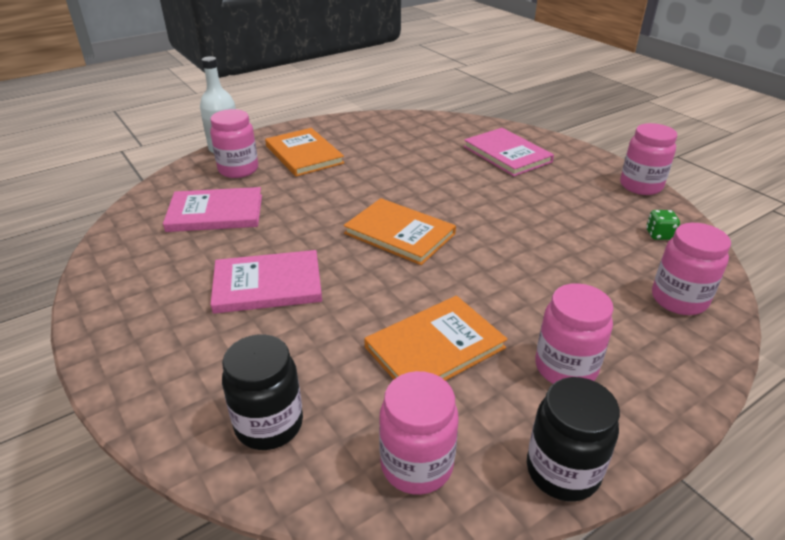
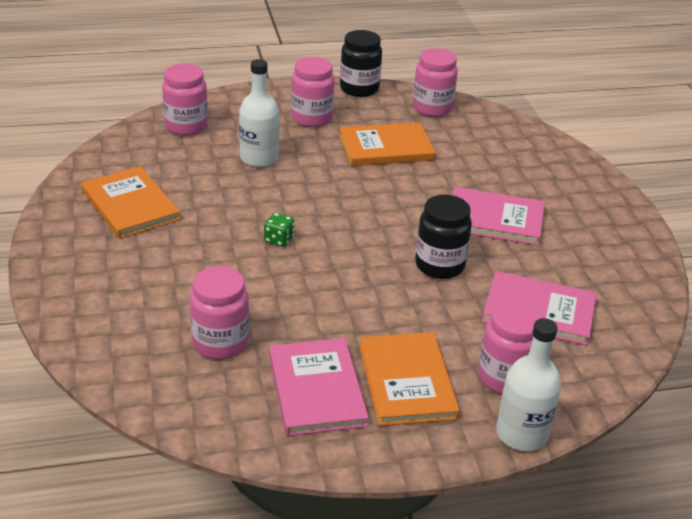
camera: 160 degrees left, 0 degrees up
black jar [222,334,303,450] -> black jar moved to [415,195,472,279]
orange book [344,198,456,265] -> orange book moved to [81,166,180,239]
pink book [464,128,554,176] -> pink book moved to [269,338,369,436]
pink jar [620,123,677,195] -> pink jar moved to [190,266,249,360]
green dice [646,210,680,240] -> green dice moved to [264,213,295,247]
none -> white bottle [239,59,279,167]

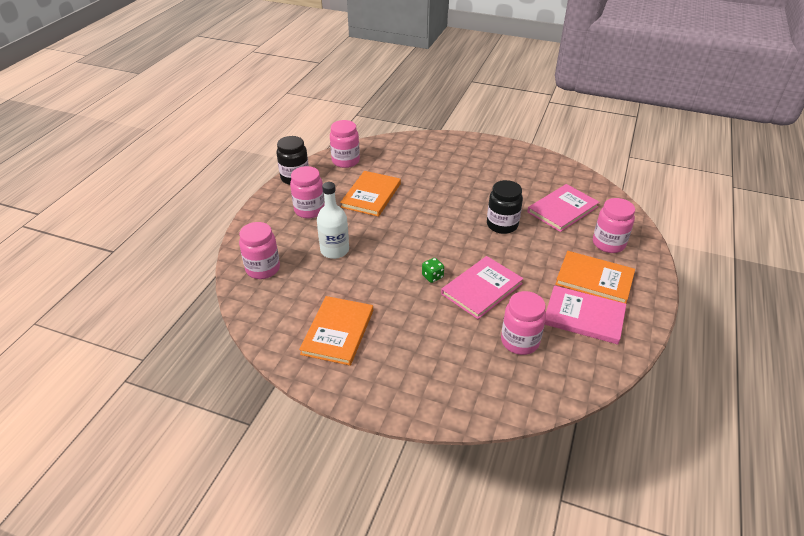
camera: 55 degrees left, 5 degrees up
orange book [81,166,180,239] -> orange book turned 75 degrees counterclockwise [299,296,373,366]
pink book [452,187,545,246] -> pink book moved to [441,256,524,319]
white bottle [496,318,561,451] -> none

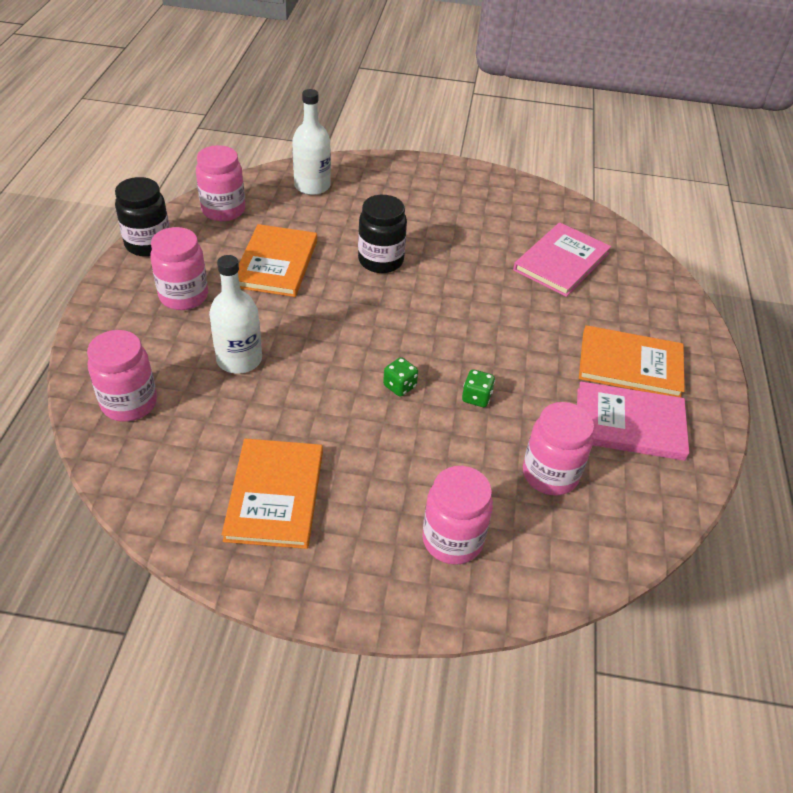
camera: 15 degrees left, 5 degrees up
pink book [441,256,524,319] -> green dice [462,369,495,407]
black jar [487,180,523,234] -> black jar moved to [358,195,407,273]
pink jar [593,198,635,253] -> pink jar moved to [422,466,493,565]
none -> white bottle [292,89,331,195]

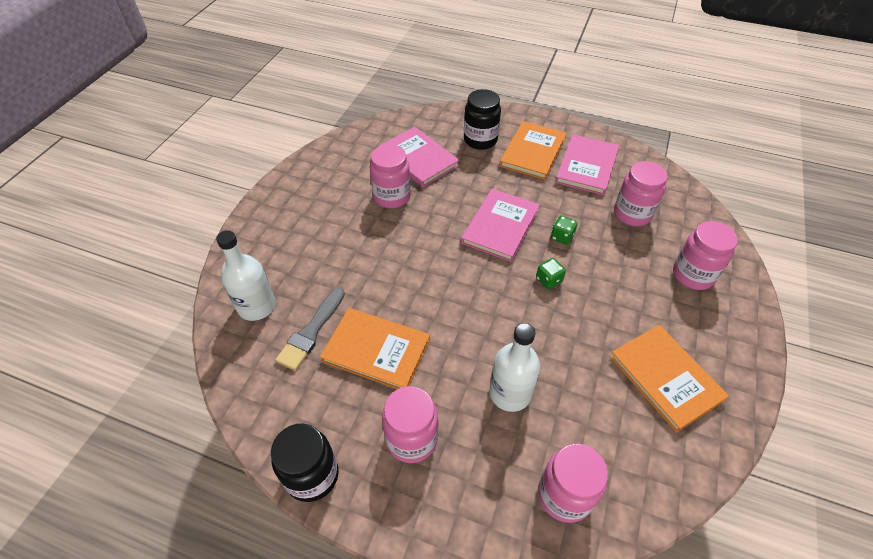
camera: 75 degrees left, 5 degrees up
pink jar [196,145,245,221] -> pink jar moved to [370,144,411,208]
orange book [222,439,323,549] -> orange book turned 45 degrees clockwise [610,325,729,433]
black jar [358,195,407,273] -> black jar moved to [464,89,501,150]
none -> grey brush [275,288,345,371]
none -> pink book [461,189,540,262]

